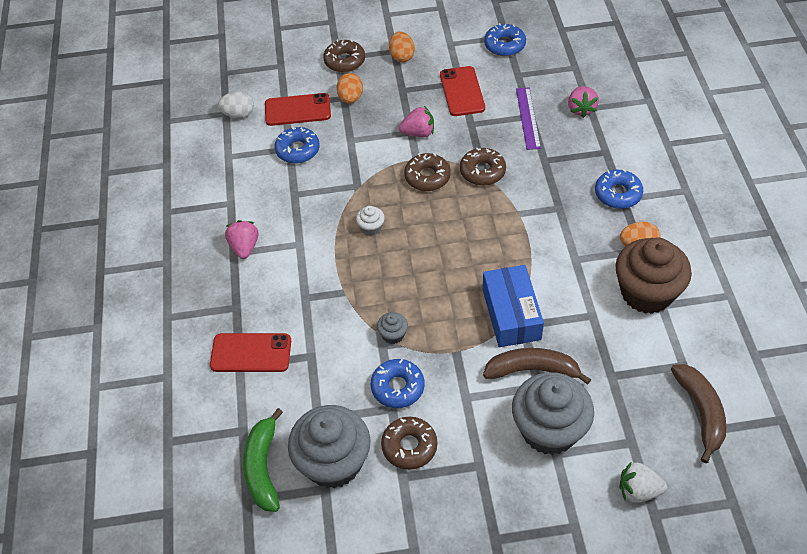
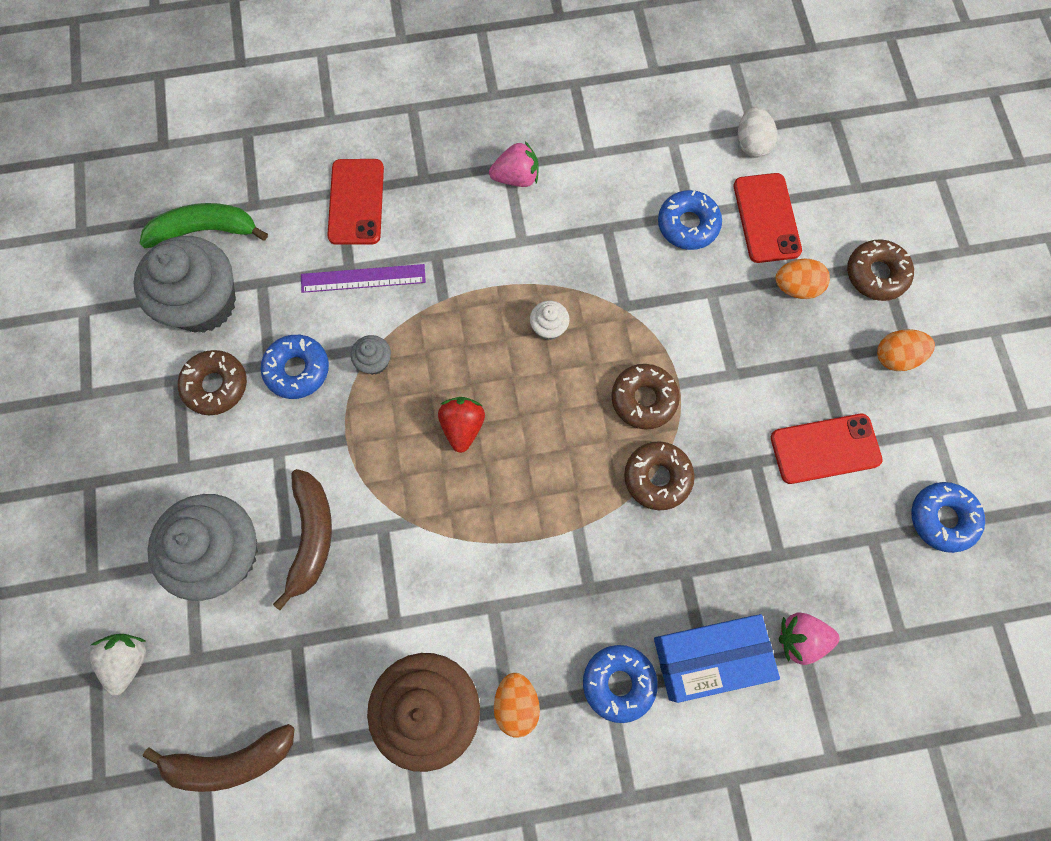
camera: 85 degrees right, 20 degrees up
pink strawberry [399,106,434,137] -> none
blue box [483,265,544,347] -> blue box moved to [654,614,780,703]
purple ruler [516,88,541,150] -> purple ruler moved to [301,264,426,293]
none -> red strawberry [438,397,485,453]

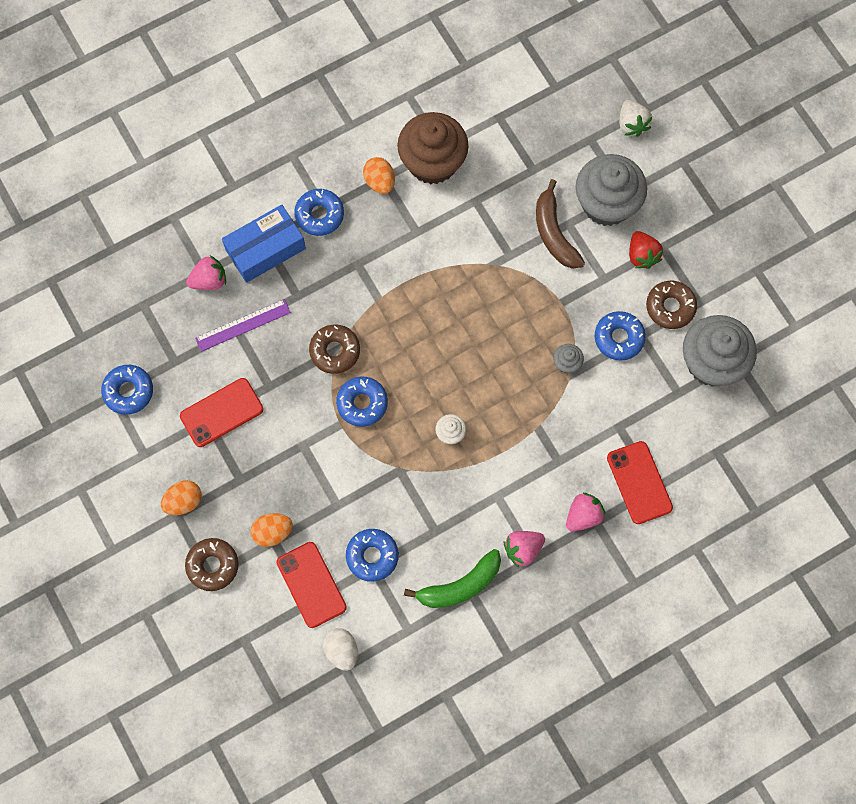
camera: 160 degrees right, 0 degrees up
green banana [139,203,268,248] -> green banana moved to [404,549,501,608]
brown banana [143,724,295,792] -> none
purple ruler [301,264,426,293] -> purple ruler moved to [195,299,291,352]
red strawberry [438,397,485,453] -> red strawberry moved to [629,231,663,269]
brown donut [611,364,680,429] -> blue donut [336,377,388,427]
none -> pink strawberry [566,493,606,531]

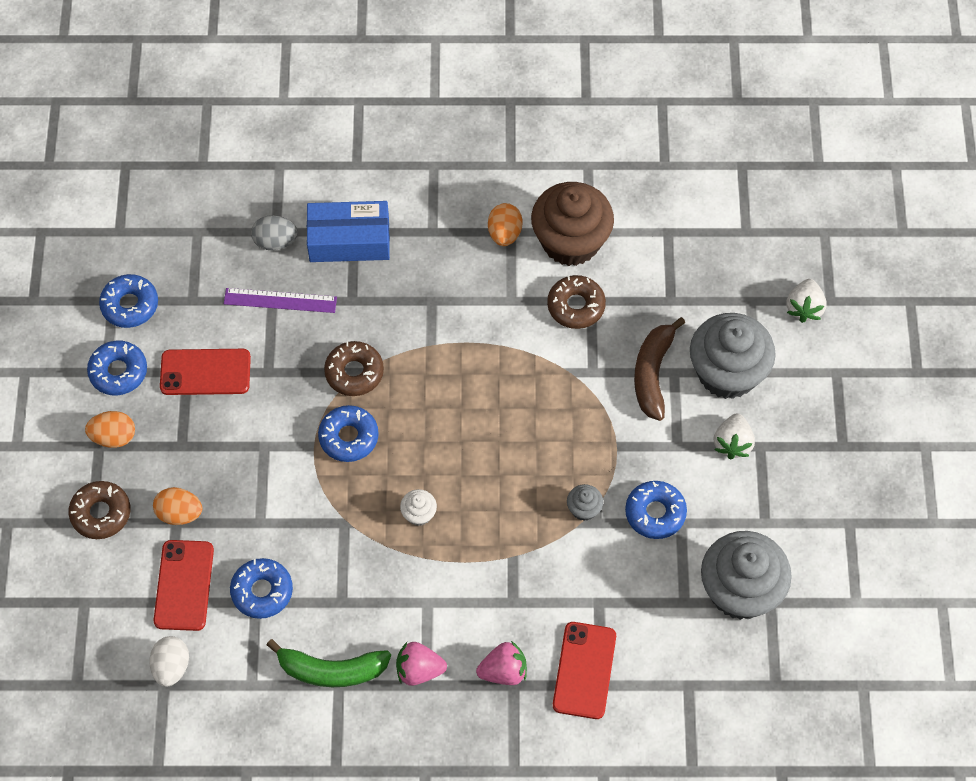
camera: 30 degrees right, 10 degrees down
pink strawberry [186,255,226,290] -> grey egg [251,215,298,250]
blue donut [294,189,344,236] -> blue donut moved to [87,340,147,395]
red strawberry [629,231,663,269] -> white strawberry [714,413,755,460]
brown donut [646,281,697,329] -> brown donut moved to [547,275,606,329]

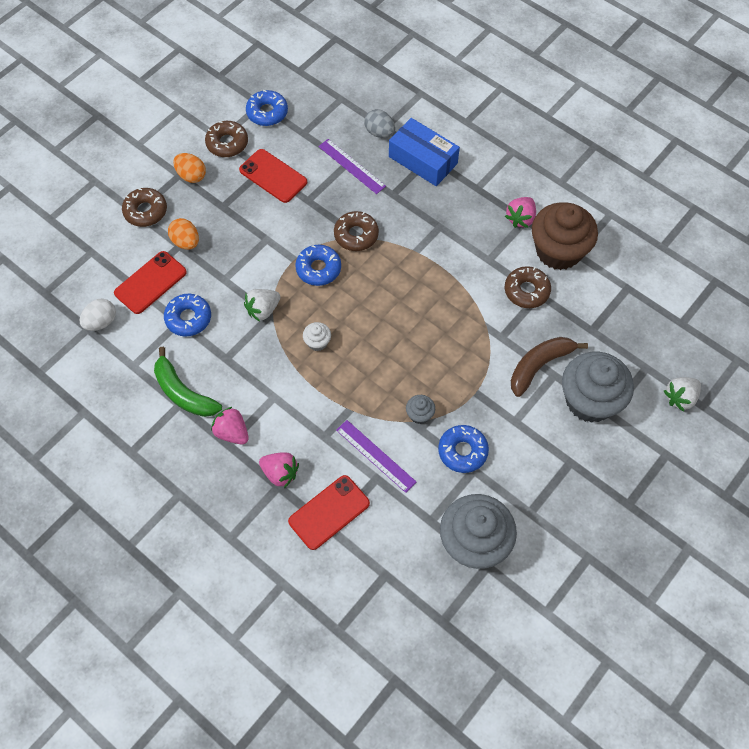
camera: 40 degrees right, 0 degrees up
blue donut [87,340,147,395] -> brown donut [205,121,248,157]
orange egg [488,203,523,246] -> pink strawberry [505,197,536,228]
white strawberry [714,413,755,460] -> white strawberry moved to [244,289,280,322]
none -> purple ruler [336,420,416,493]

